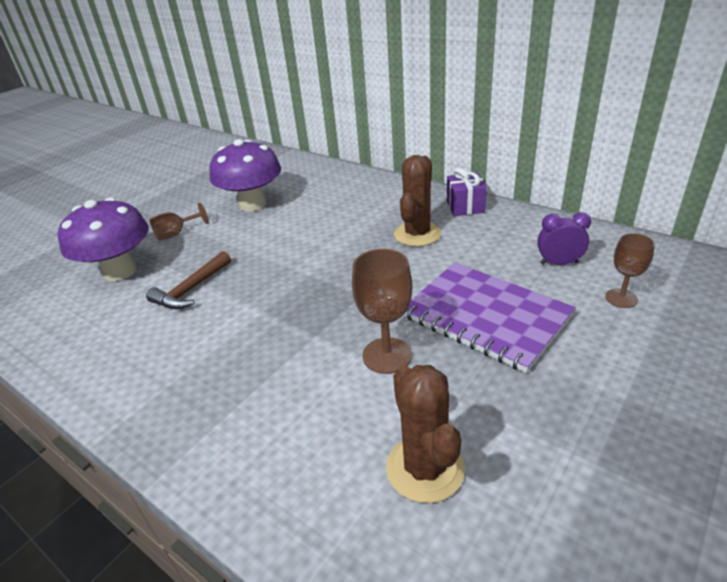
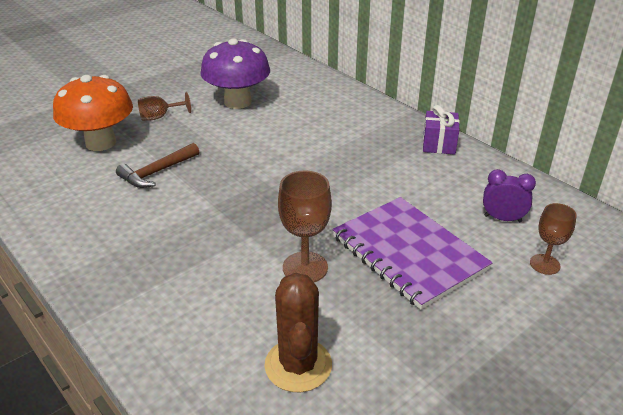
camera: 10 degrees right, 0 degrees up
purple mushroom [58,197,149,281] -> orange mushroom [53,75,133,151]
brown cactus [394,155,441,247] -> none

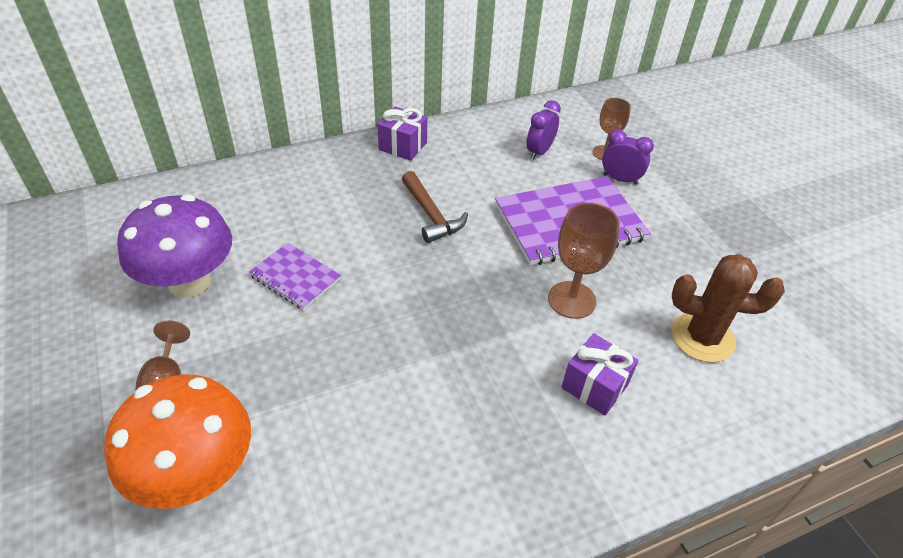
camera: 75 degrees left, 10 degrees up
brown hammer [116,143,199,188] -> brown hammer moved to [402,171,468,243]
none -> purple notebook [249,243,341,310]
none -> purple gift [561,333,639,416]
none -> purple clock [602,130,654,185]

